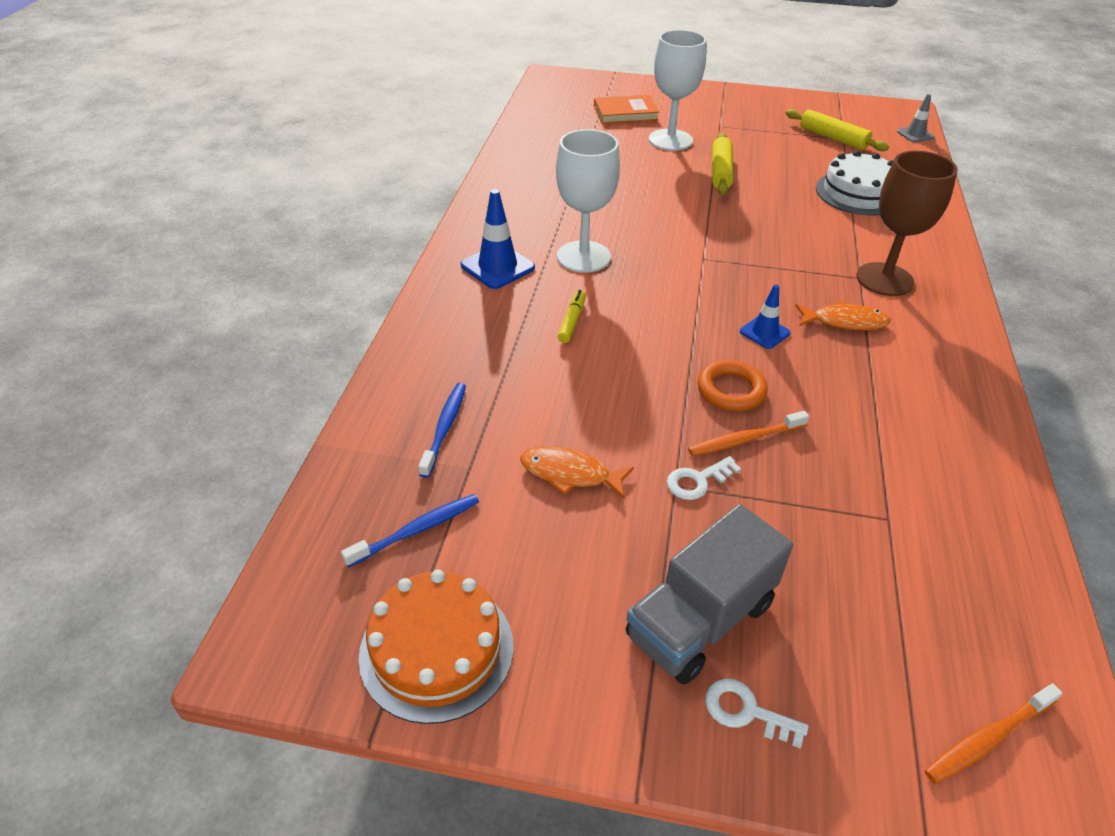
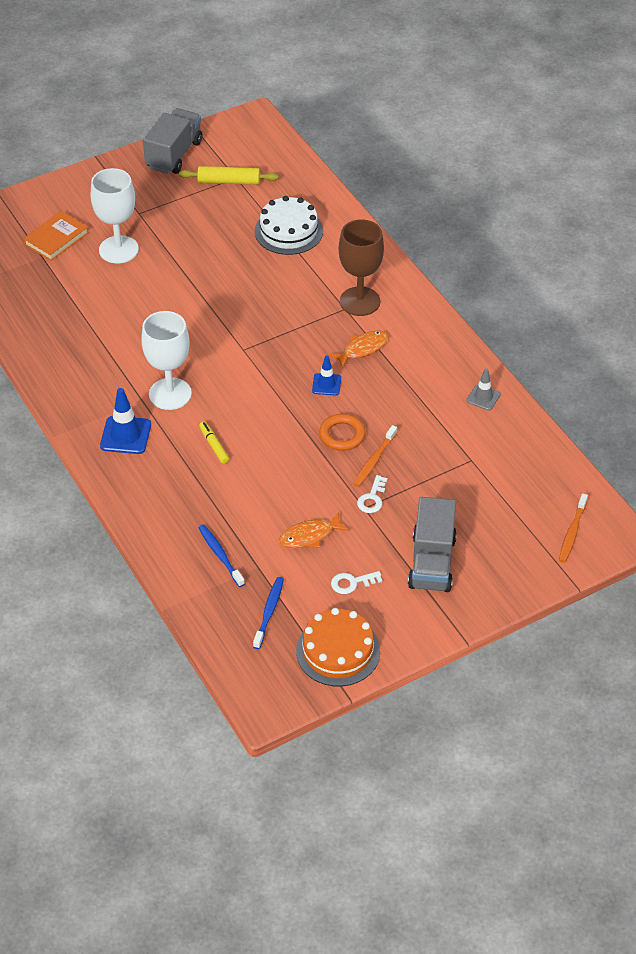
camera: 40 degrees left, 5 degrees up
white key [705,679,808,749] -> white key moved to [331,571,382,594]
yellow rolling pin [712,133,733,195] -> none
grey traffic cone [897,94,935,142] -> grey traffic cone moved to [466,368,501,410]
none -> grey truck [143,108,203,174]

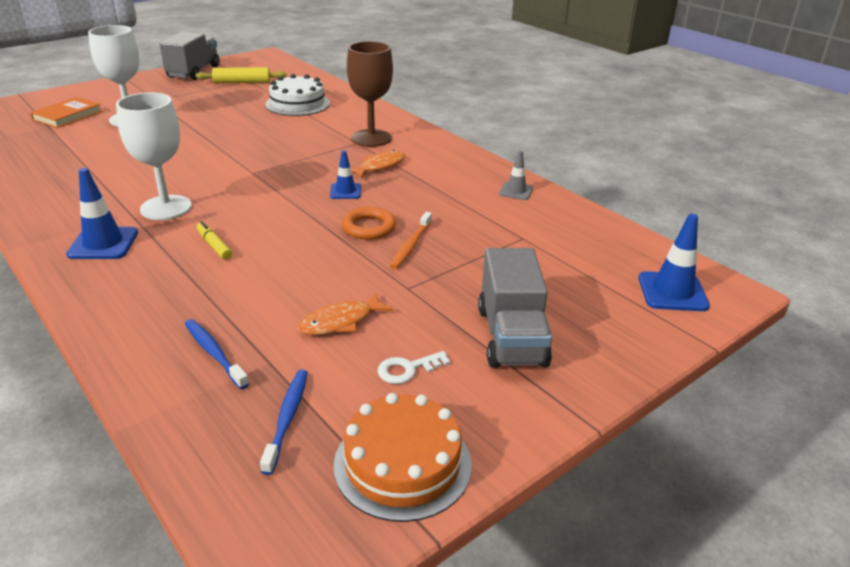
camera: 10 degrees left, 15 degrees down
white key [357,475,388,513] -> none
orange toothbrush [559,493,588,563] -> blue traffic cone [638,214,710,311]

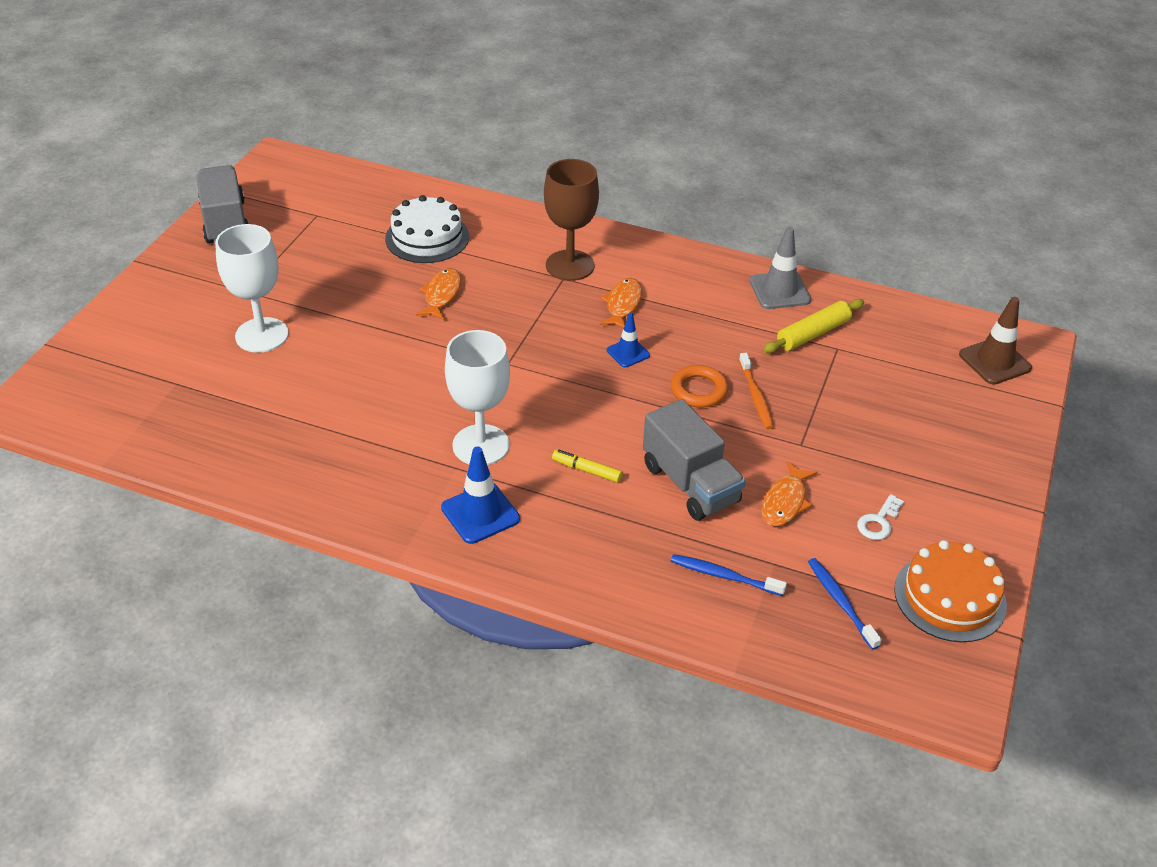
camera: 30 degrees left, 10 degrees up
orange book [30,97,102,128] -> none
yellow rolling pin [195,67,287,83] -> yellow rolling pin moved to [763,299,864,353]
grey truck [478,248,552,368] -> grey truck moved to [643,399,746,521]
grey traffic cone [499,150,533,200] -> grey traffic cone [750,227,811,309], size x1.62
blue traffic cone [638,214,710,311] -> brown traffic cone [959,297,1032,385]
none -> orange fish [416,268,461,320]

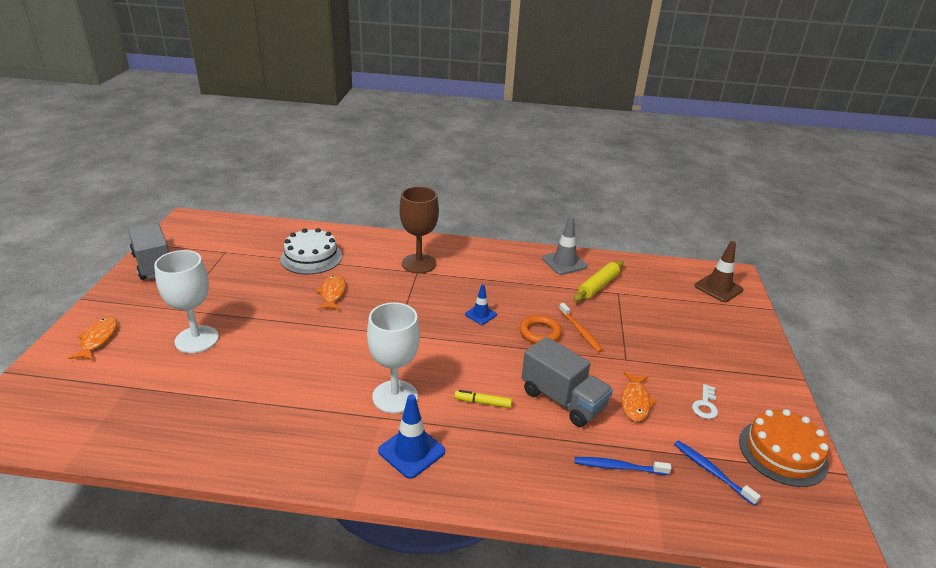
camera: 15 degrees left, 10 degrees down
orange fish [600,278,642,328] -> orange fish moved to [68,317,117,360]

